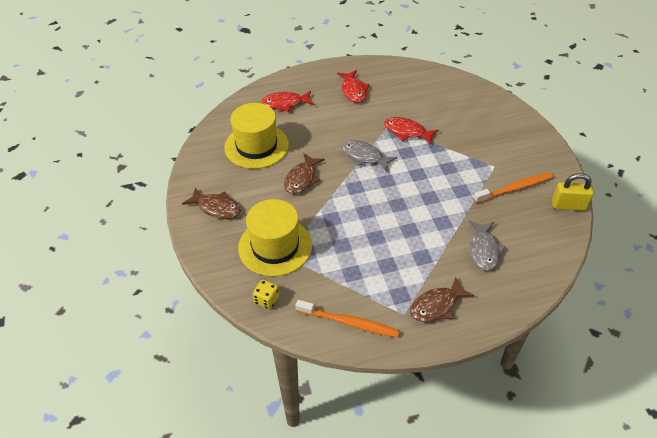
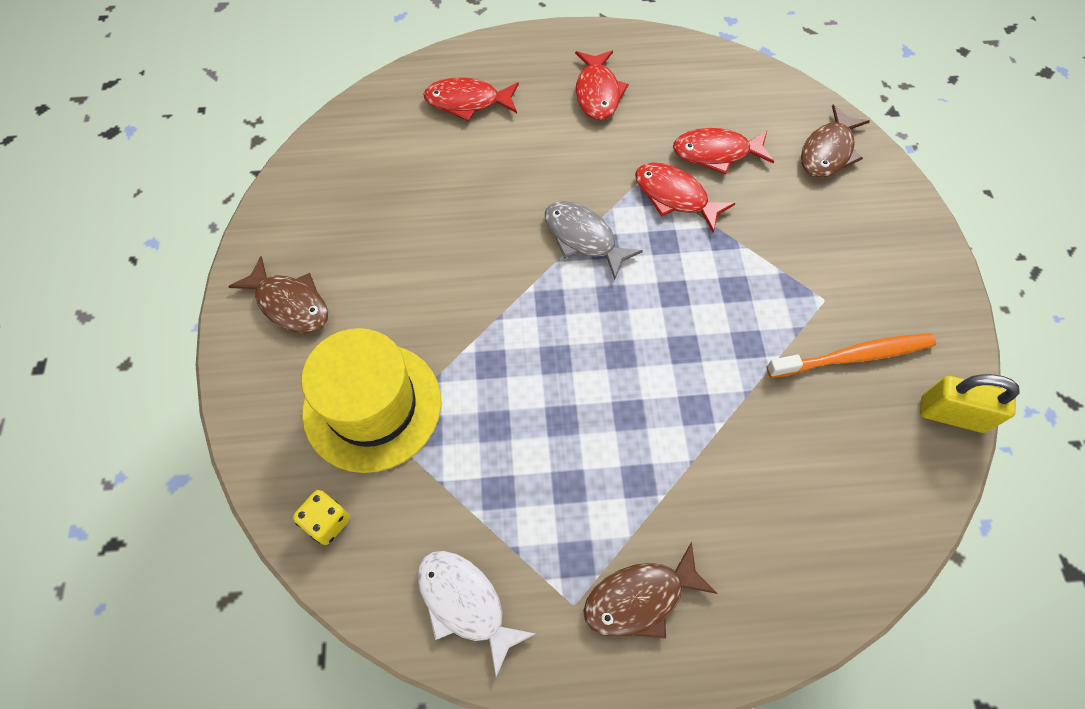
camera: 10 degrees right, 15 degrees up
yellow hat [224,103,289,169] -> none
brown fish [284,153,325,194] -> brown fish moved to [801,105,870,178]
orange toothbrush [295,300,399,338] -> white fish [417,551,535,677]
grey fish [468,221,506,271] -> none
none -> red fish [673,128,774,174]

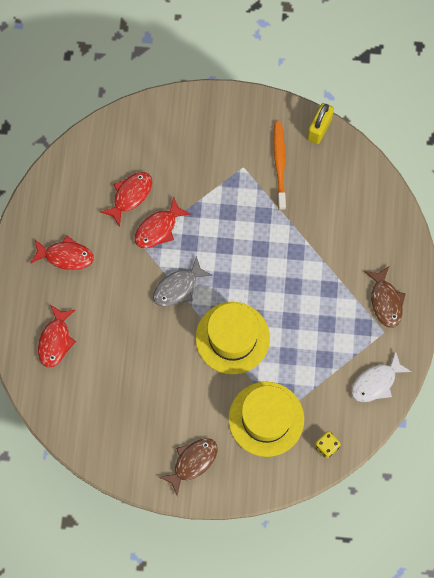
camera: 80 degrees left, 10 degrees up
red fish [673,128,774,174] -> red fish turned 150 degrees counterclockwise [101,172,152,227]
brown fish [801,105,870,178] -> none
none -> yellow hat [195,302,270,374]

